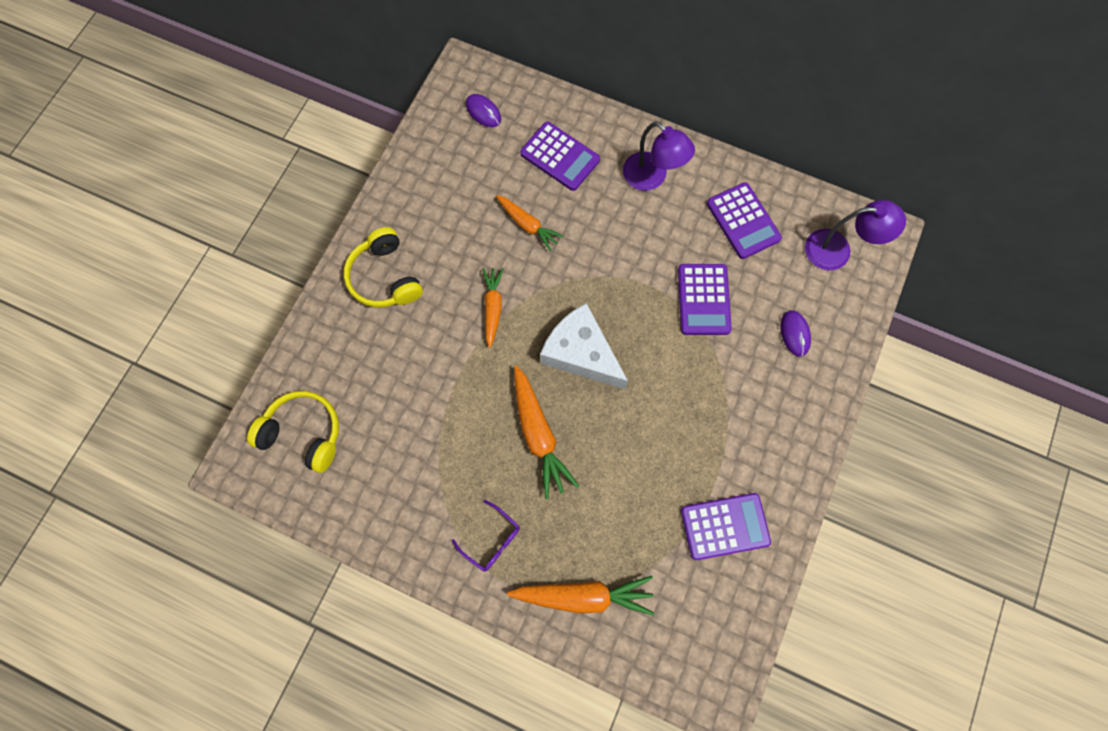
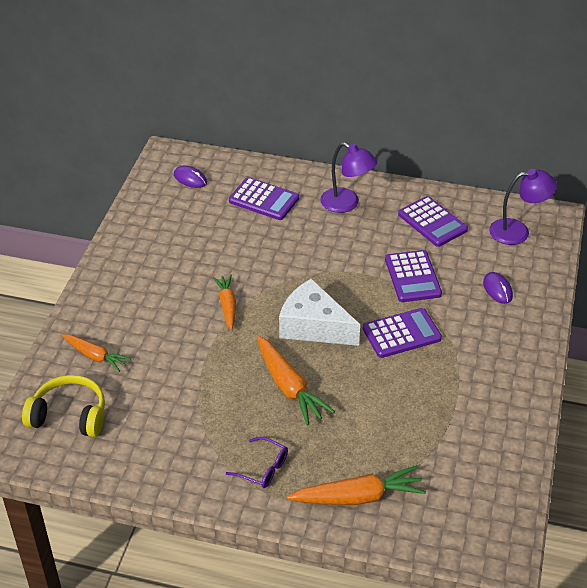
camera: 10 degrees left, 30 degrees down
yellow headphones [344,227,423,308] -> none
orange carrot [496,195,564,251] -> orange carrot moved to [62,334,131,372]
purple calculator [681,493,771,560] -> purple calculator moved to [363,308,442,358]

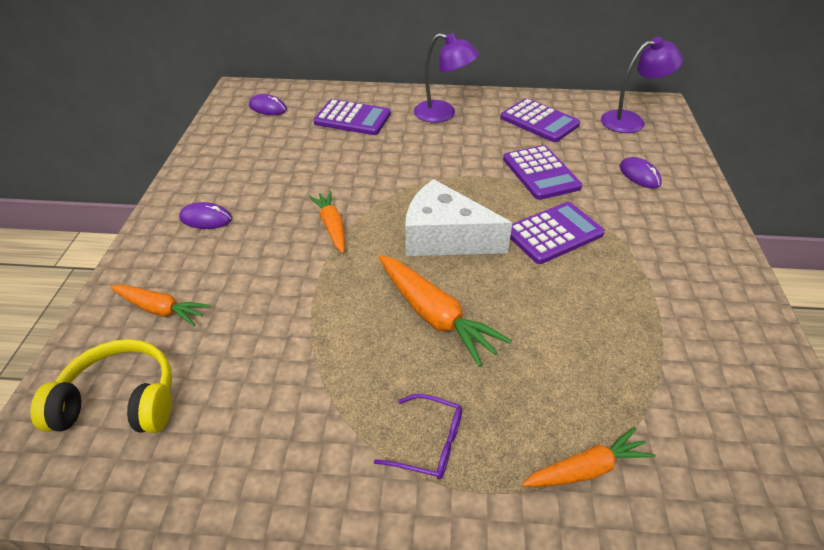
camera: 10 degrees left, 0 degrees up
orange carrot [287,465,426,505] -> orange carrot [522,427,656,487], size x0.65
none -> purple mouse [179,202,232,229]

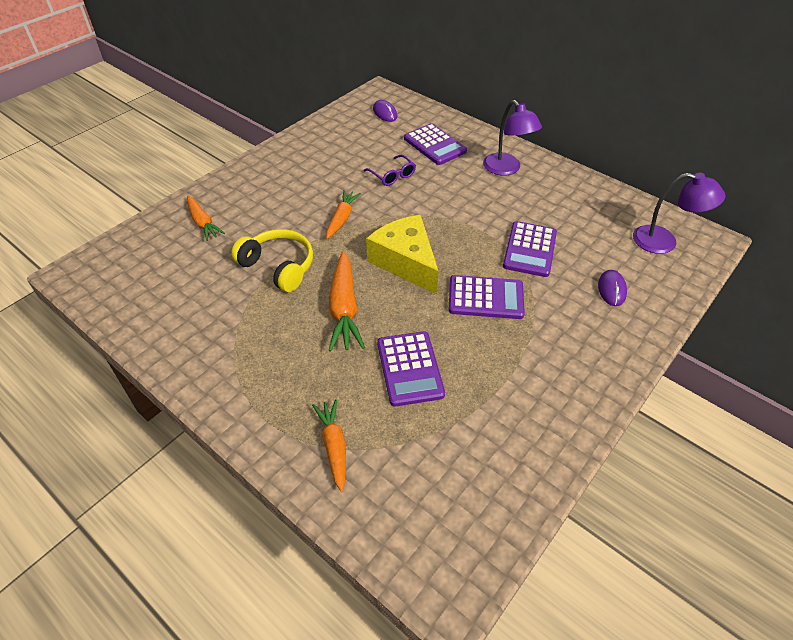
camera: 35 degrees right, 5 degrees up
yellow headphones [30,339,172,433] -> yellow headphones moved to [231,229,313,292]
purple mouse [179,202,232,229] -> none
purple glasses [373,394,462,480] -> purple glasses moved to [364,155,416,186]
white cheese [405,179,512,256] -> yellow cheese [366,215,439,294]
purple calculator [501,98,580,142] -> purple calculator moved to [377,331,445,407]
orange carrot [522,427,656,487] -> orange carrot turned 120 degrees counterclockwise [312,399,346,492]

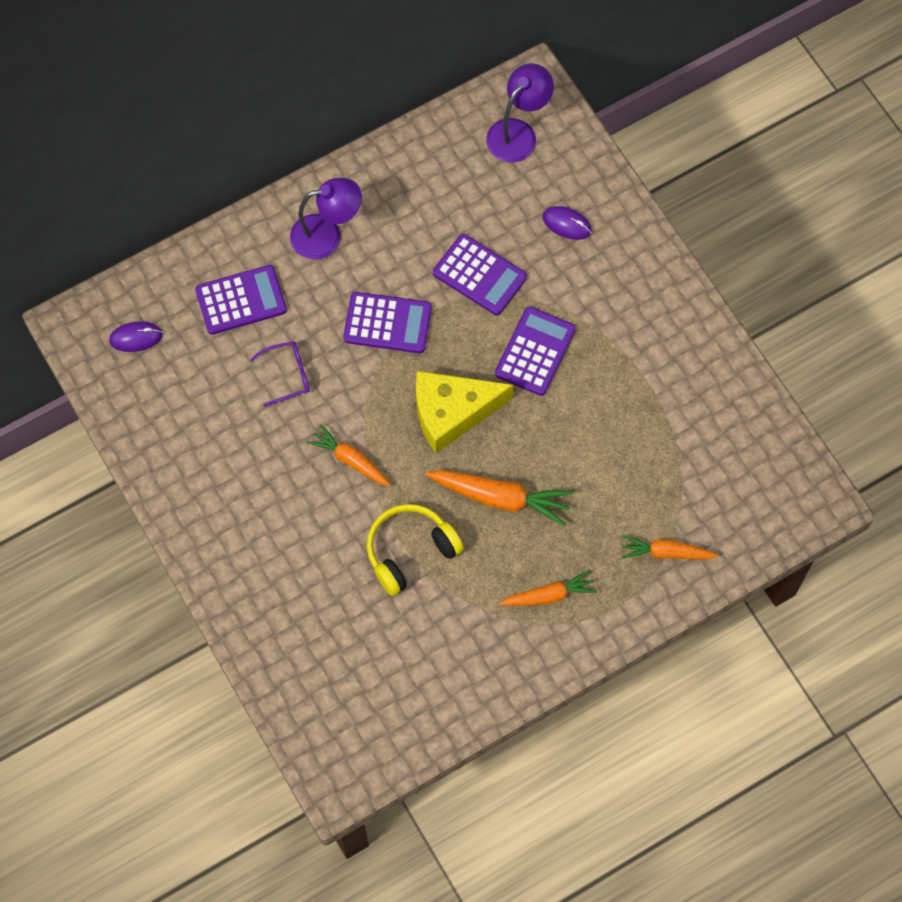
camera: 70 degrees left, 20 degrees up
orange carrot [187,195,225,241] -> orange carrot moved to [499,570,597,606]
purple calculator [377,331,445,407] -> purple calculator moved to [343,292,432,353]

